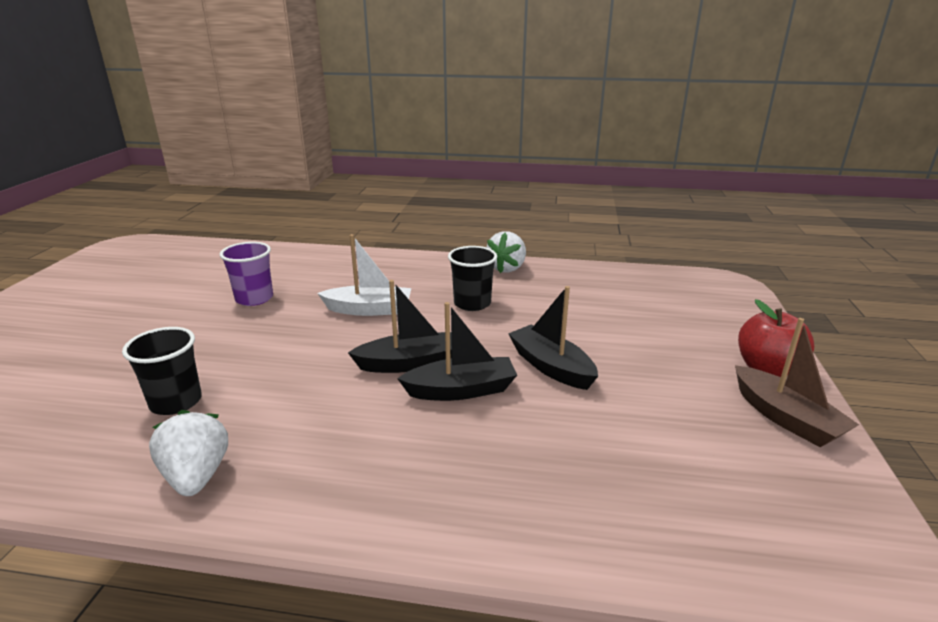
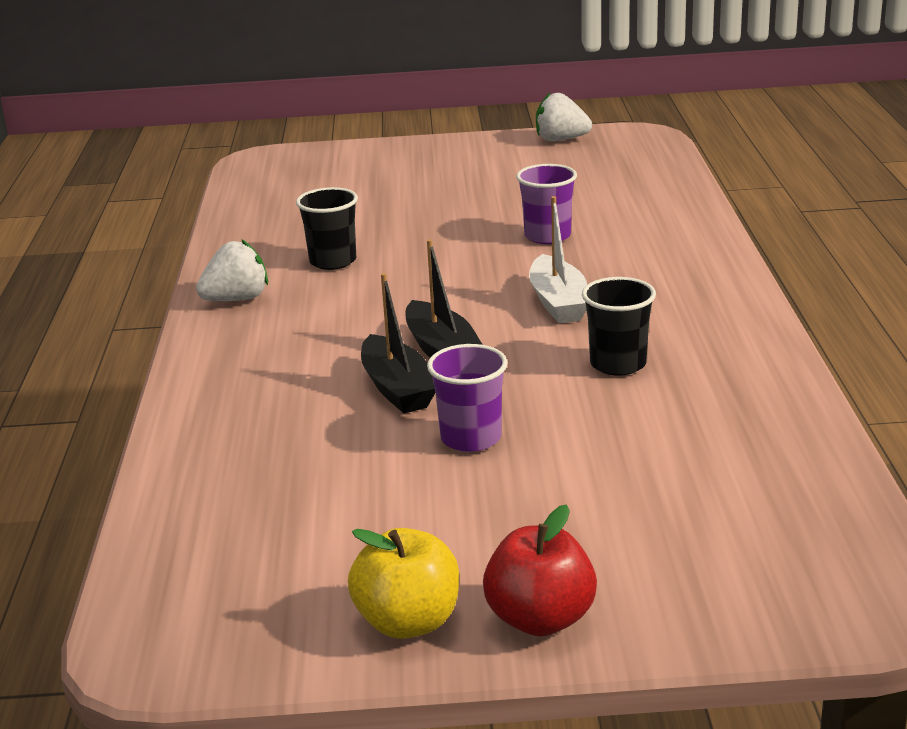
camera: 80 degrees right, 0 degrees up
white strawberry [486,231,526,273] -> white strawberry moved to [536,93,592,141]
black boat [508,286,598,390] -> purple cup [427,344,507,452]
brown boat [735,318,859,447] -> yellow apple [348,528,459,639]

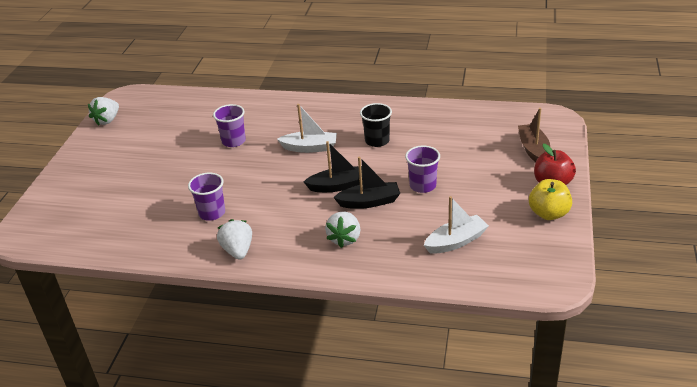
camera: 75 degrees left, 10 degrees up
black cup [296,187,358,270] -> purple cup [188,173,225,221]
none -> white strawberry [325,212,360,248]
none -> white boat [424,196,489,254]
none -> brown boat [518,108,550,162]

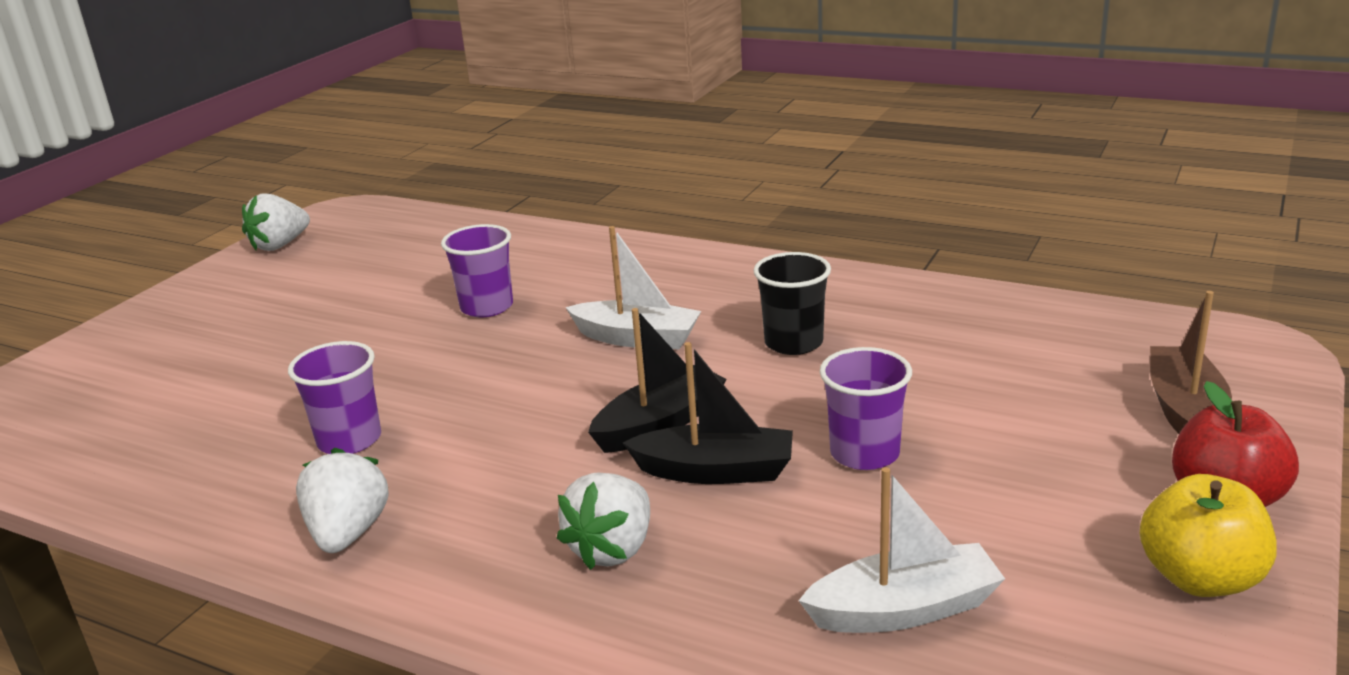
camera: 15 degrees right, 10 degrees down
black boat [304,141,363,192] -> black boat turned 45 degrees counterclockwise [588,308,727,453]

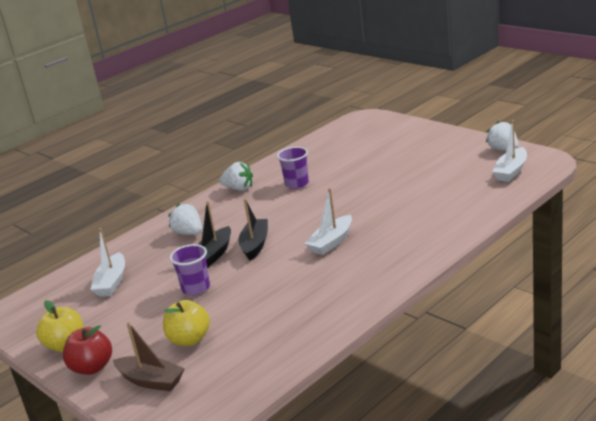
camera: 110 degrees right, 0 degrees up
purple cup [441,224,513,317] -> none
black boat [588,308,727,453] -> black boat turned 150 degrees counterclockwise [238,198,268,261]
black cup [753,252,831,355] -> none
none -> yellow apple [163,300,210,346]
none -> white boat [492,120,527,182]

